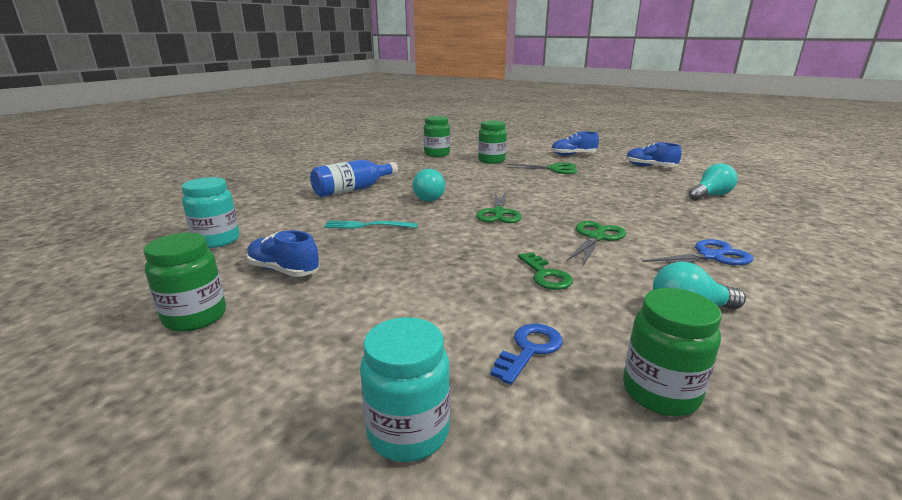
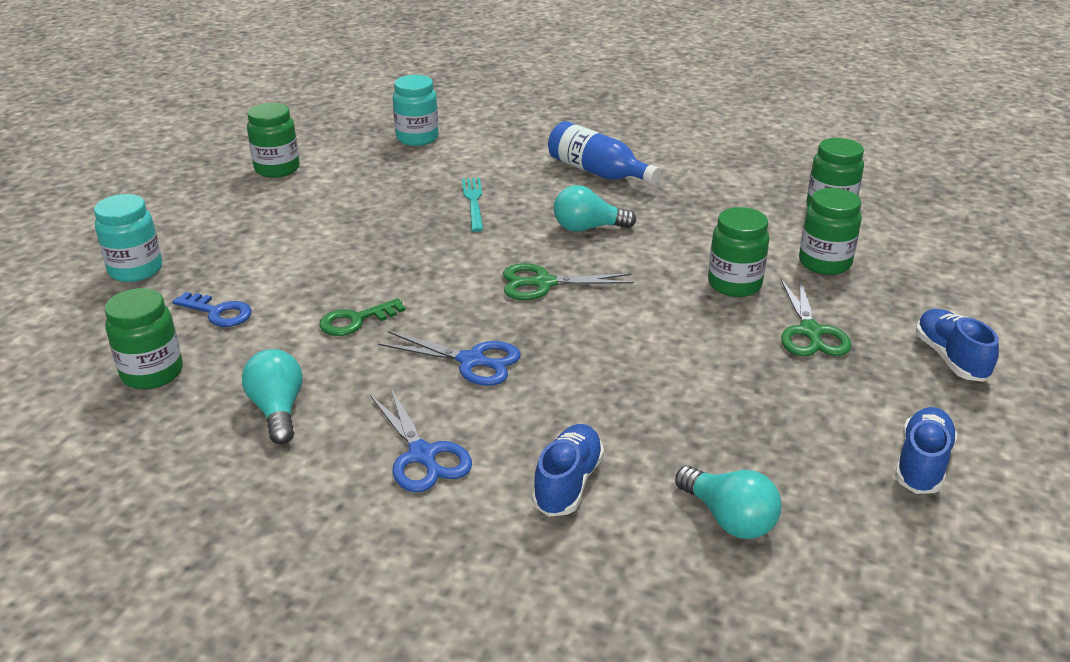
camera: 80 degrees right, 10 degrees up
blue shoe [246,230,320,277] -> blue shoe moved to [532,424,604,517]
green scissors [567,221,626,266] -> blue scissors [378,331,521,386]
none -> green jar [708,207,769,297]

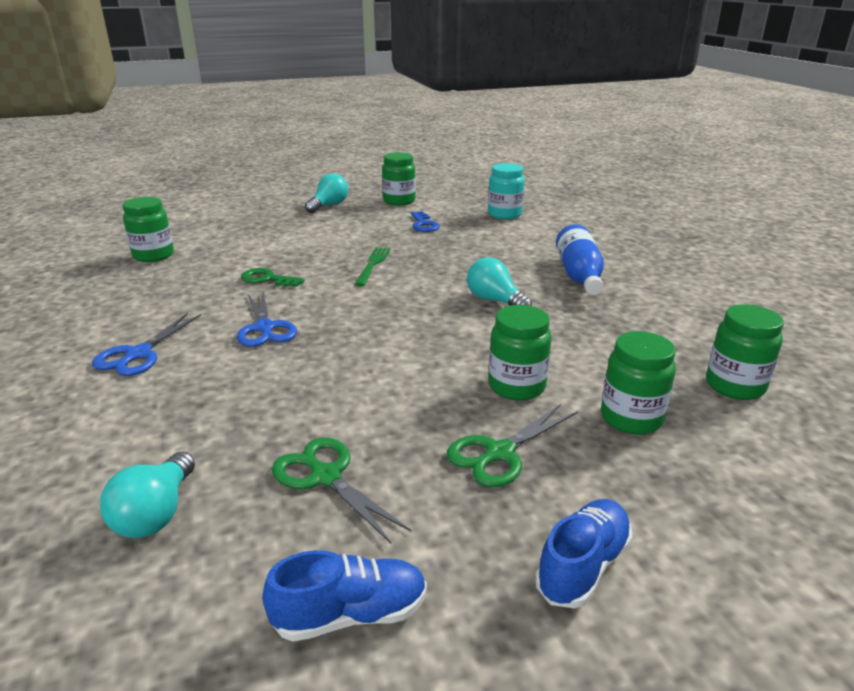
camera: 50 degrees right, 5 degrees down
turquoise jar [94,194,162,282] -> none
blue key [172,292,252,327] -> blue key moved to [411,211,440,232]
turquoise light bulb [242,349,303,444] -> turquoise light bulb moved to [305,173,348,213]
turquoise fork [462,178,483,232] -> none
green scissors [503,263,634,300] -> green scissors moved to [272,437,412,543]
blue shoe [532,424,604,517] -> none
none -> green fork [355,247,391,286]

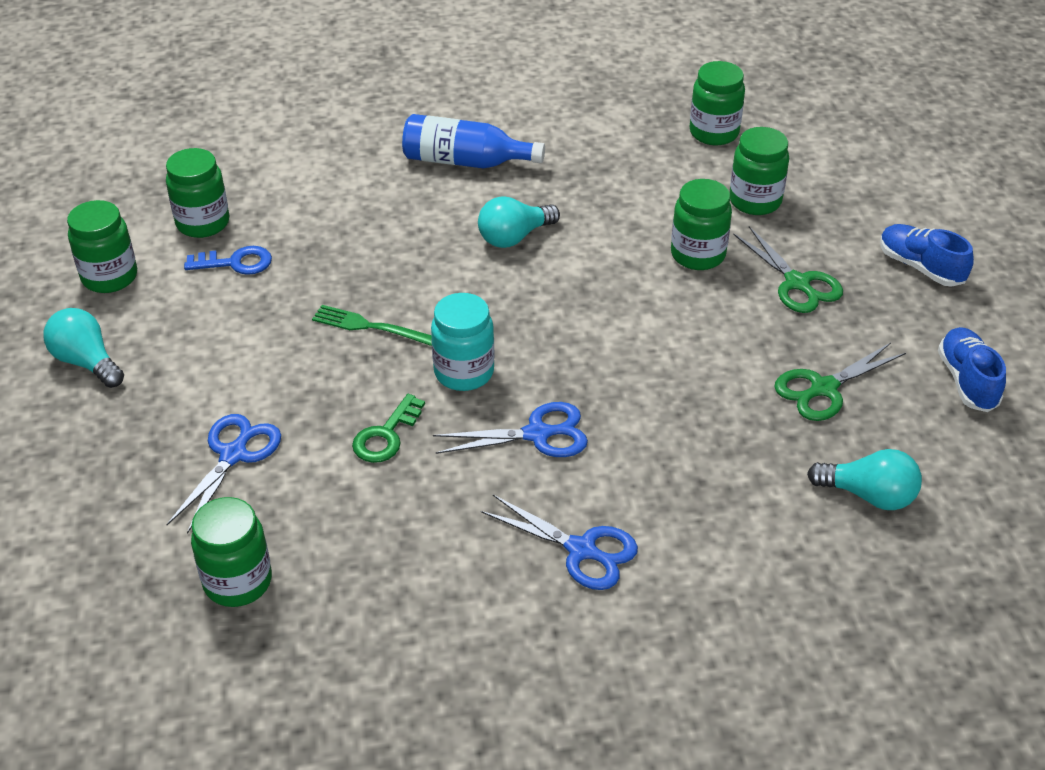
camera: 80 degrees left, 15 degrees up
turquoise jar [488,163,525,219] -> turquoise jar moved to [431,293,494,391]
none -> green jar [166,148,229,238]
none -> blue scissors [166,414,281,534]

